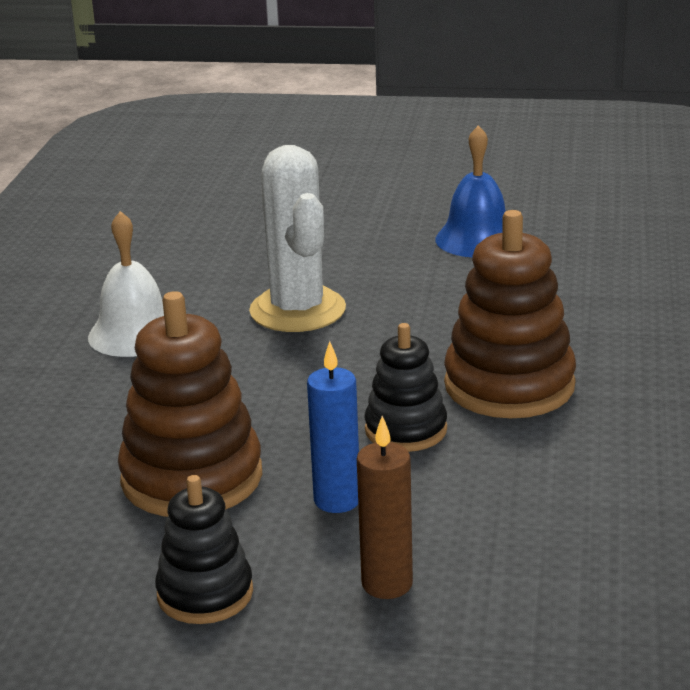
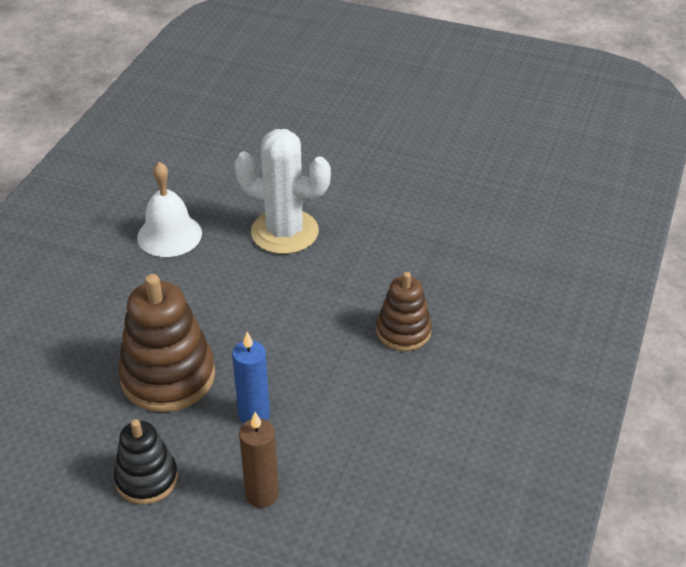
camera: 10 degrees right, 15 degrees up
white cactus [249,145,346,332] -> white cactus turned 60 degrees counterclockwise [234,129,331,254]
black stacking toy [364,323,447,452] -> none
blue bell [436,125,506,257] -> none
brown stacking toy [444,210,576,418] -> brown stacking toy [376,272,432,351], size x0.61

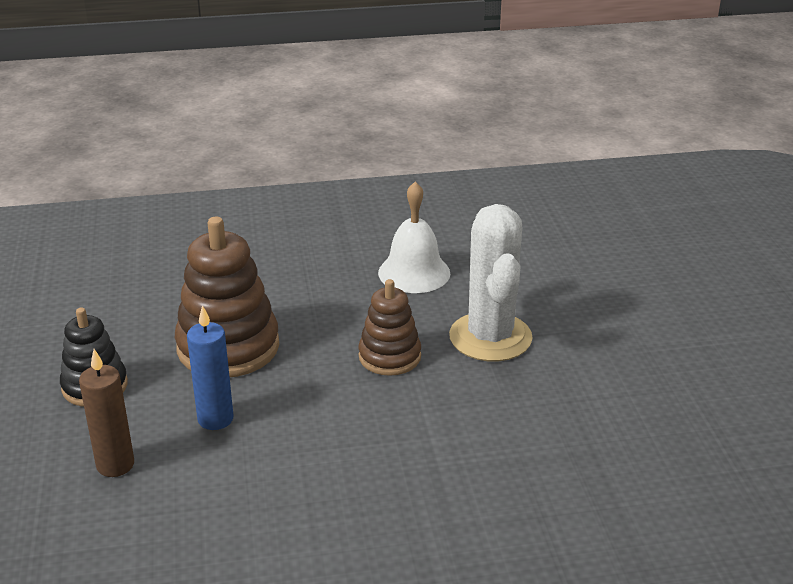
camera: 60 degrees right, 10 degrees down
brown stacking toy [376,272,432,351] -> brown stacking toy moved to [358,279,421,376]

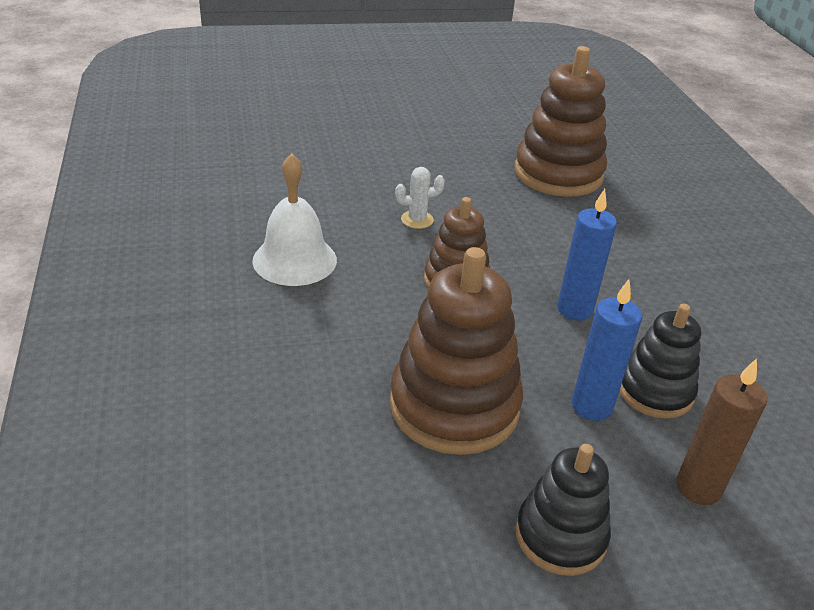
camera: 95 degrees left, 5 degrees up
white cactus [449,204,533,361] -> white cactus [395,167,445,229], size x0.40
none -> brown stacking toy [514,46,607,197]
none -> blue candle [557,189,617,320]
none -> black stacking toy [619,304,701,419]

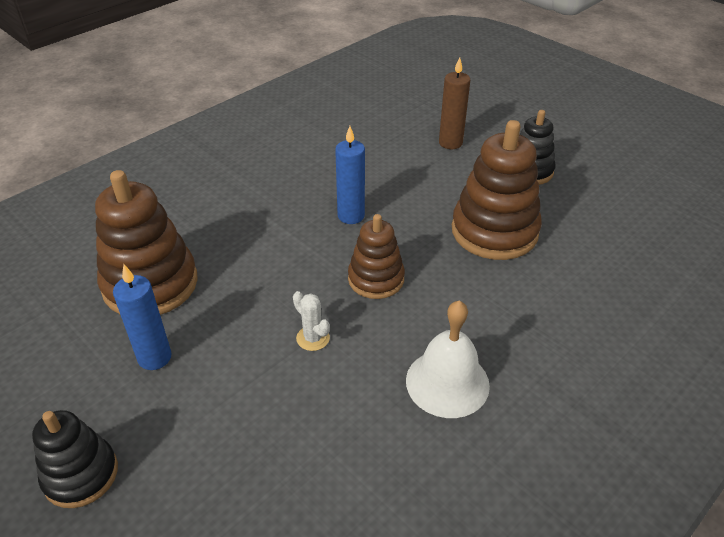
camera: 120 degrees left, 5 degrees up
blue candle [572,279,642,421] -> blue candle moved to [113,265,172,370]
black stacking toy [619,304,701,419] -> black stacking toy moved to [32,410,118,508]

